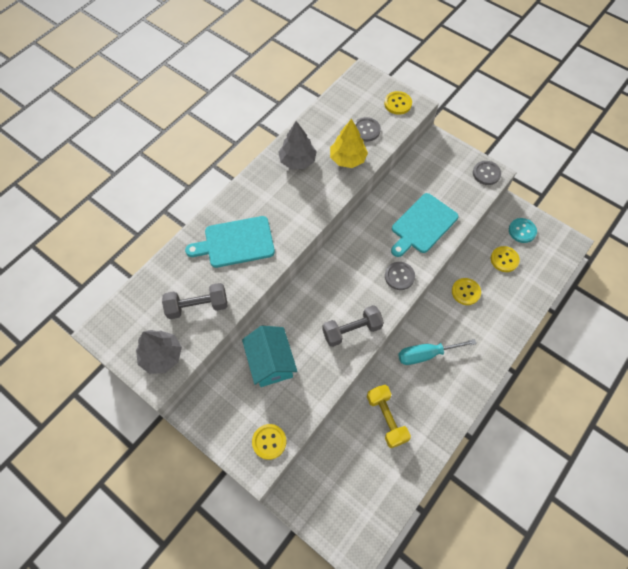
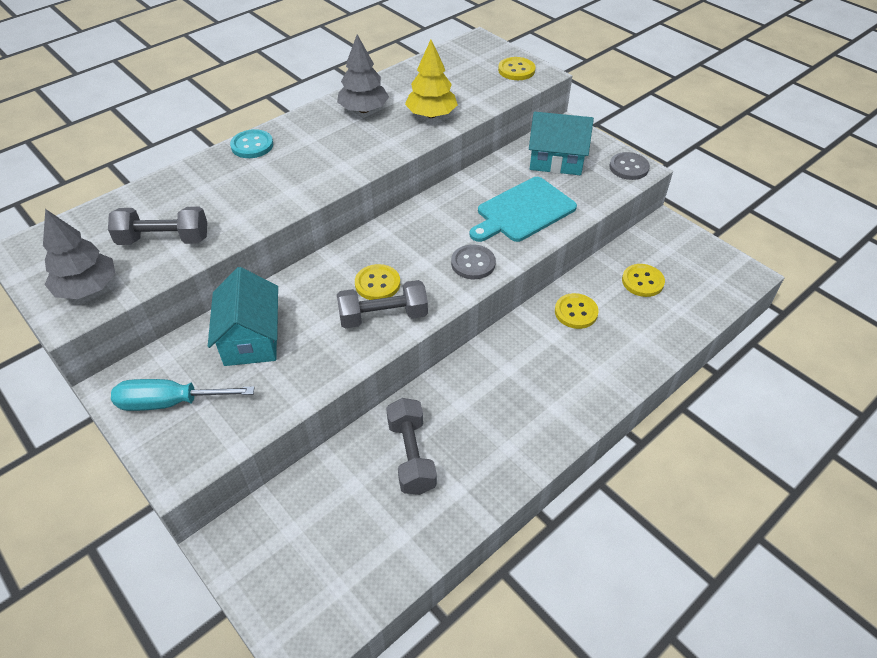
camera: 10 degrees right, 15 degrees down
turquoise cutting board [185,216,275,268] -> none
yellow button [252,424,286,460] -> yellow button moved to [355,264,400,300]
grey button [354,117,381,142] -> none
yellow dumbbell [367,385,411,448] -> grey dumbbell [386,398,437,495]
turquoise screwdriver [398,339,477,365] -> turquoise screwdriver moved to [111,379,255,411]
turquoise button [509,218,537,243] -> turquoise button moved to [230,129,273,158]
none -> turquoise house [529,112,594,175]

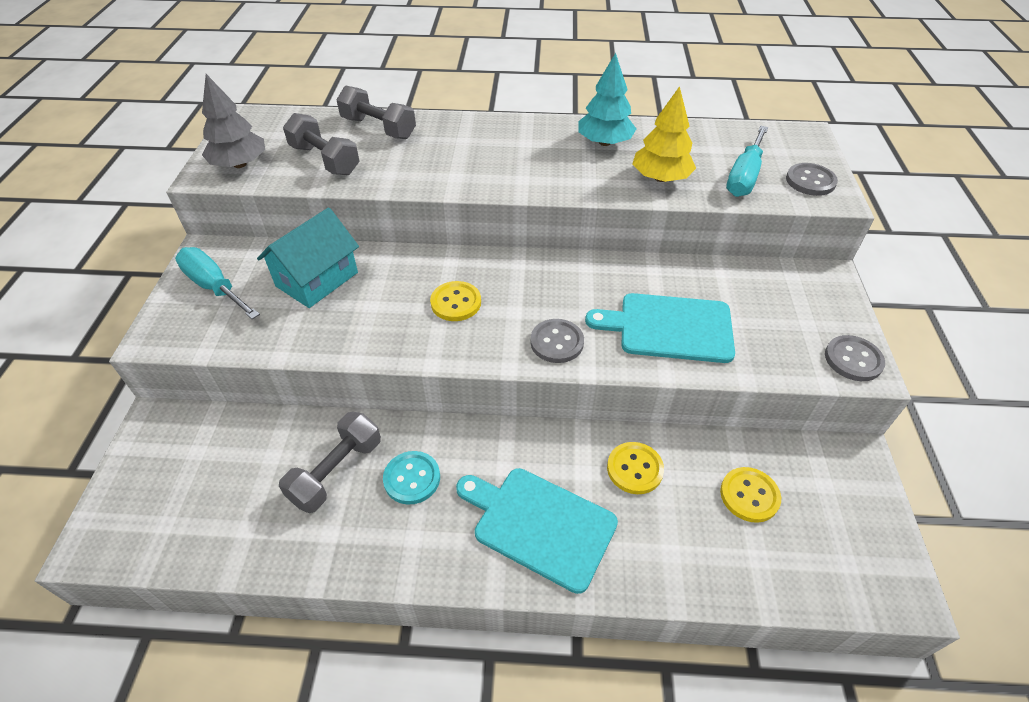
camera: 45 degrees right, 0 degrees up
turquoise button [230,129,273,158] -> turquoise button moved to [383,451,440,505]
grey tree [337,34,389,113] -> turquoise tree [578,53,636,146]
grey dumbbell [337,280,428,328] -> grey dumbbell moved to [336,86,416,139]
yellow button [498,57,535,80] -> grey button [786,163,838,196]
turquoise house [529,112,594,175] -> none
none -> turquoise cutting board [456,468,618,594]
none -> turquoise screwdriver [726,126,768,197]

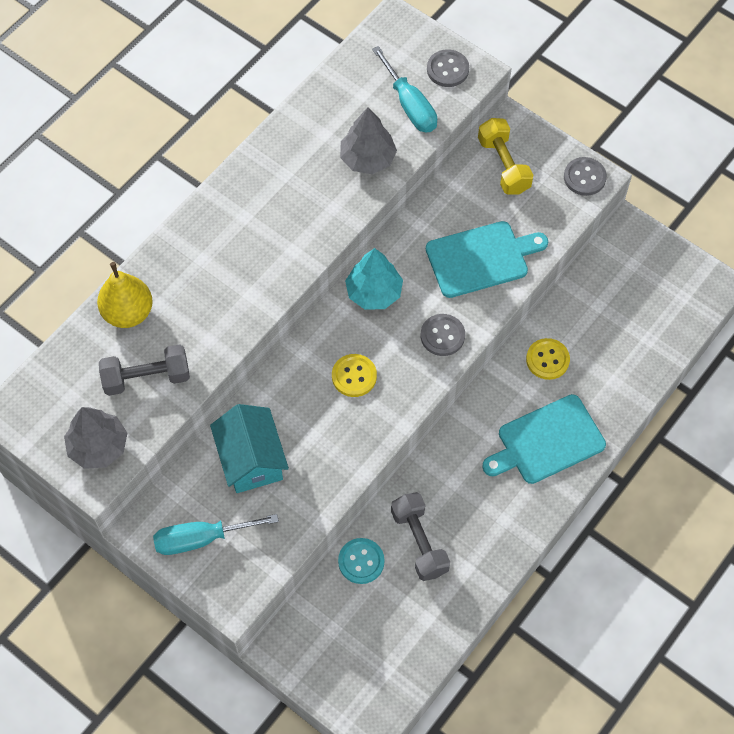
camera: 55 degrees left, 15 degrees up
grey dumbbell [336,86,416,139] -> yellow pear [97,262,153,328]
turquoise button [383,451,440,505] -> turquoise button moved to [338,538,384,584]
turquoise tree [578,53,636,146] -> turquoise tree moved to [345,248,403,310]
turquoise cutting board [585,293,735,363] -> turquoise cutting board turned 150 degrees counterclockwise [426,221,548,298]
yellow tree [632,86,696,182] -> grey tree [340,107,397,174]
yellow button [720,467,781,523] -> none
none -> yellow dumbbell [478,118,533,195]

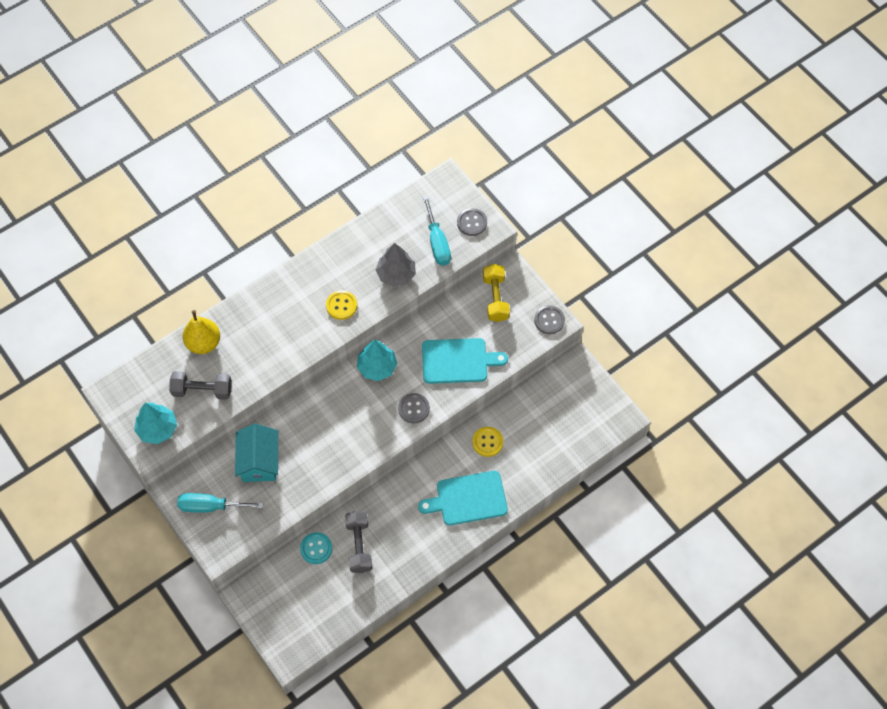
camera: 15 degrees right, 0 degrees up
grey tree [64,407,127,469] -> turquoise tree [134,403,177,444]
yellow button [332,354,377,397] -> yellow button moved to [326,290,357,320]

